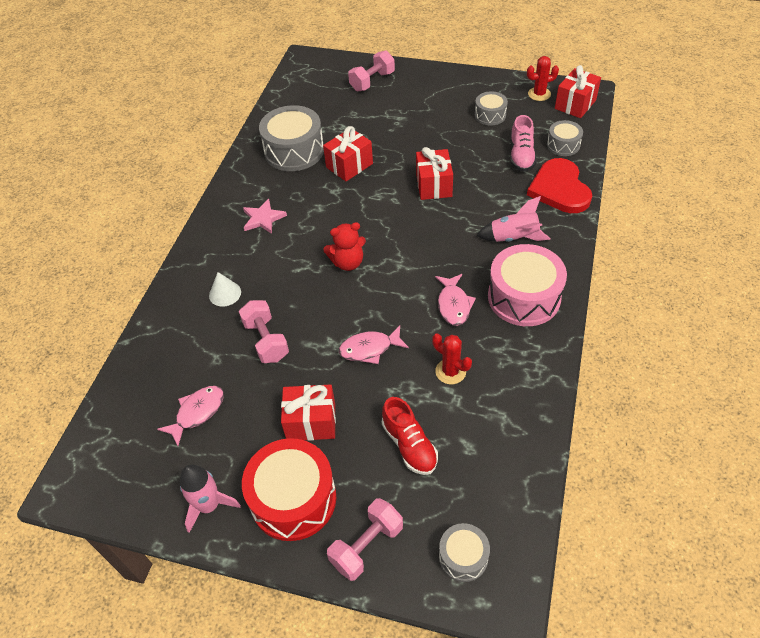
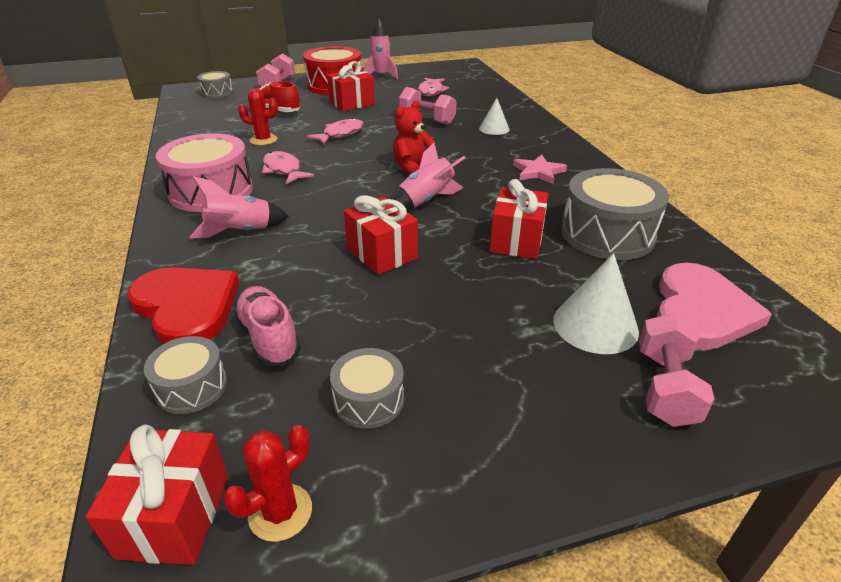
camera: 145 degrees right, 15 degrees down
none -> pink rocket [390,143,465,210]
none -> white cone [553,253,639,354]
none -> pink heart [657,263,772,350]

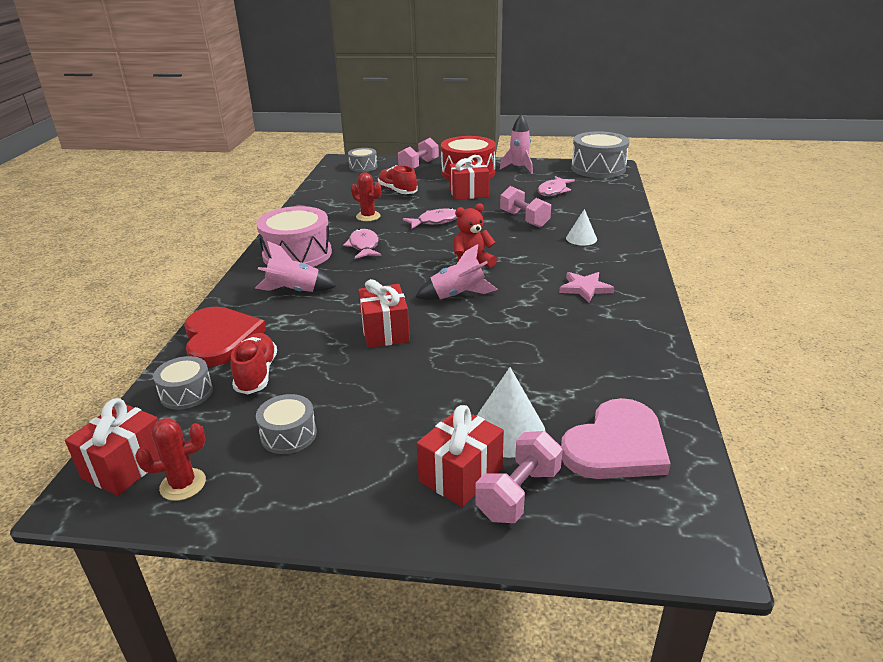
camera: 25 degrees right, 5 degrees down
pink shoe [233,286,301,366] -> red shoe [230,333,277,394]
red gift [489,179,548,259] -> red gift moved to [417,405,504,507]
grey drum [561,168,669,260] -> grey drum moved to [571,131,630,178]

